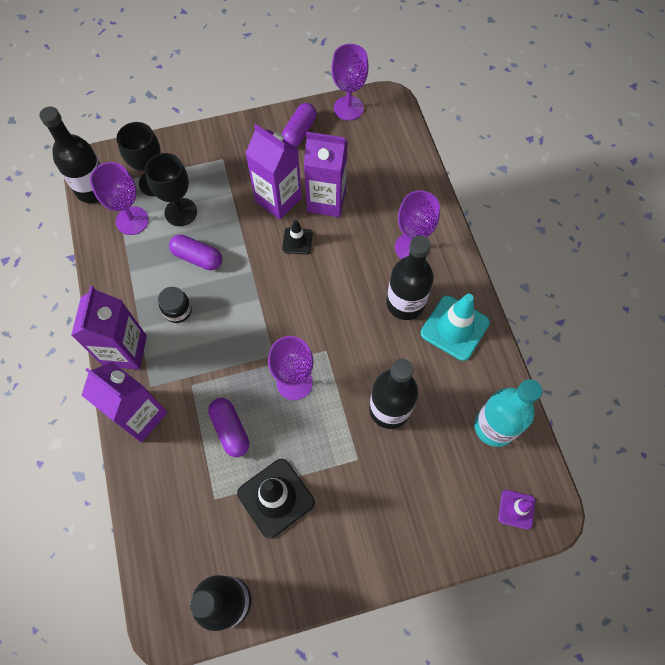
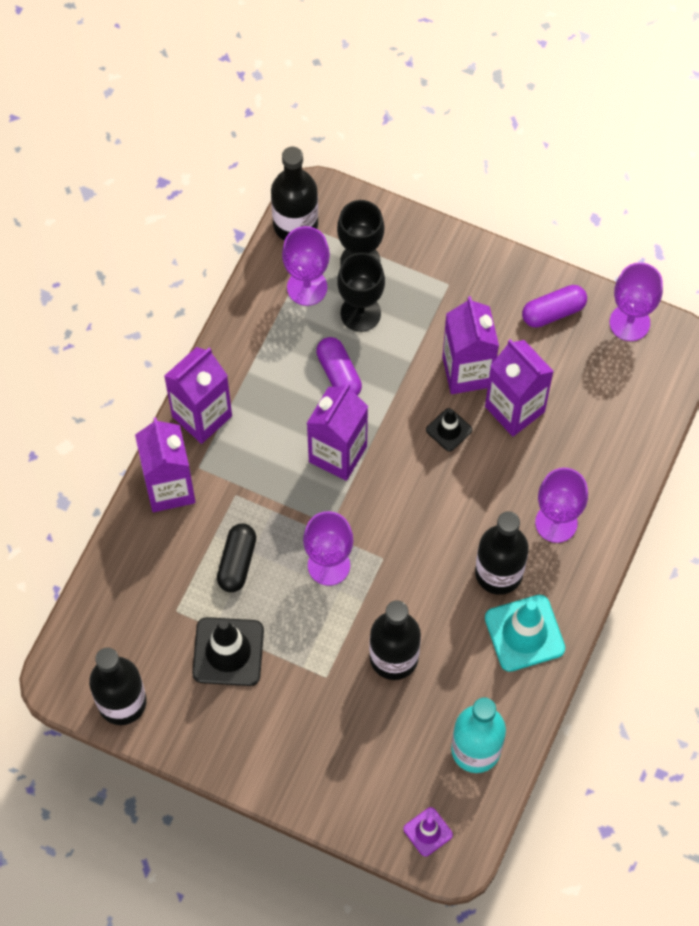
camera: 40 degrees right, 0 degrees up
black jar [158,287,192,323] -> none
purple capsule [208,398,249,457] -> black capsule [217,523,256,592]
none -> purple carton [307,383,368,481]

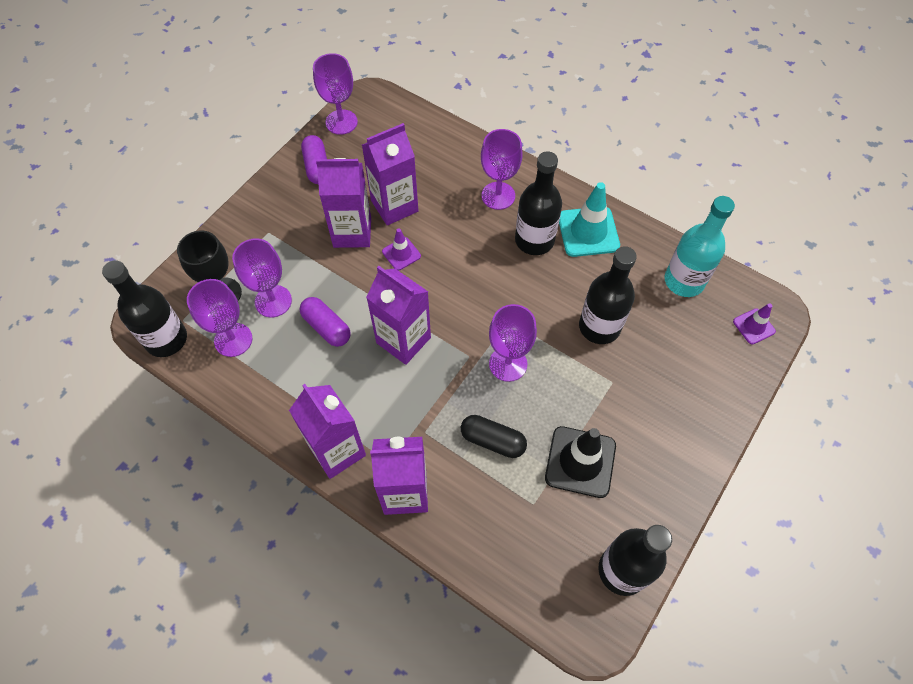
camera: 80 degrees left, 5 degrees down
purple capsule [316,337,362,396] -> purple capsule turned 60 degrees clockwise [300,297,351,347]
black goblet [337,253,385,332] -> purple goblet [232,238,292,317]
black traffic cone [426,408,472,452] -> purple traffic cone [382,228,421,271]

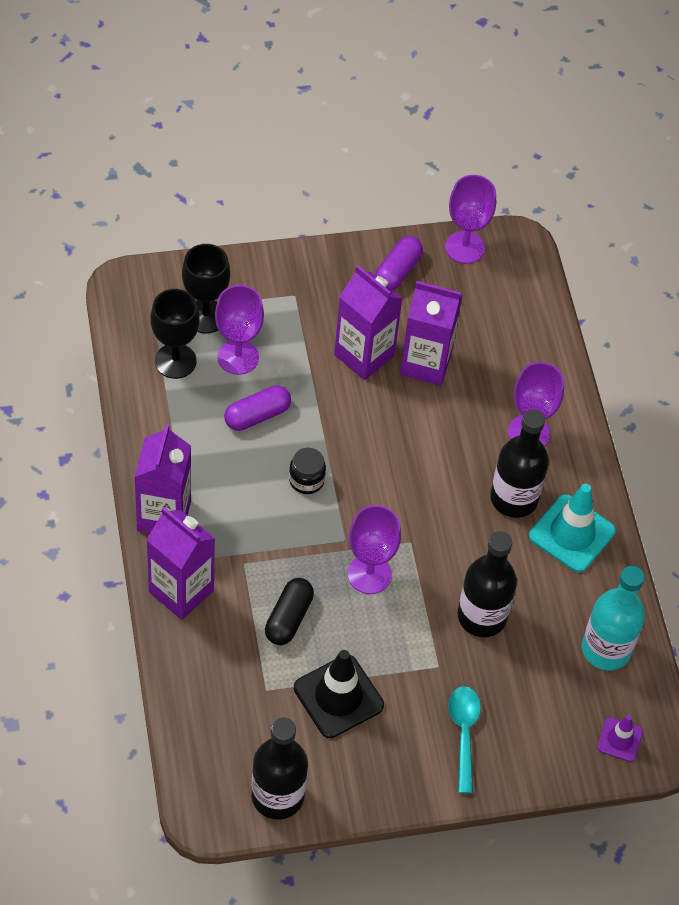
camera: 40 degrees right, 5 degrees down
black bottle [102,260,187,357] -> none
purple goblet [187,279,252,357] -> black goblet [151,289,200,379]
purple capsule [300,297,351,347] -> purple capsule turned 60 degrees clockwise [224,385,291,431]
purple carton [366,266,431,365] -> black jar [289,448,326,494]
purple traffic cone [382,228,421,271] -> none
black capsule [461,415,527,458] -> black capsule turned 45 degrees clockwise [265,578,314,645]
none -> turquoise spoon [448,686,481,794]

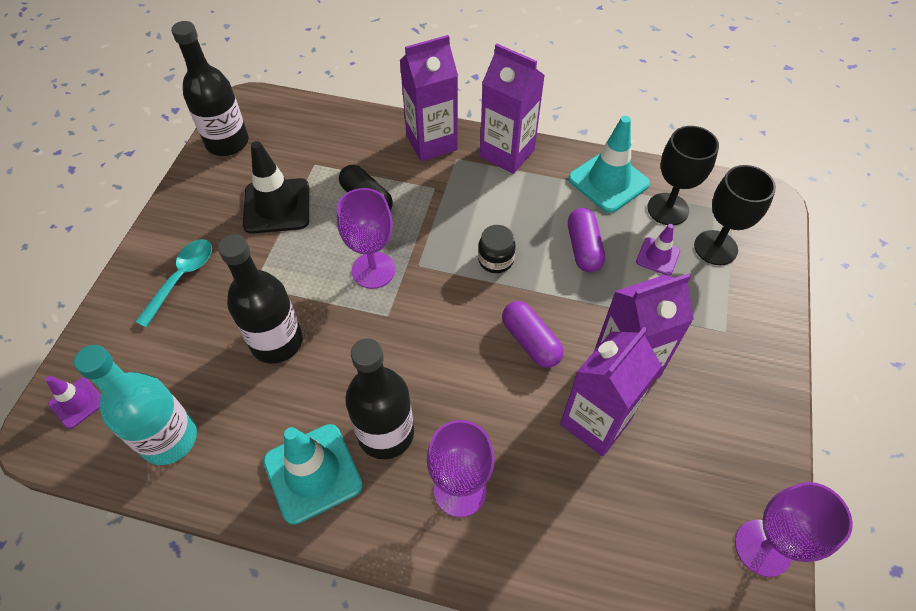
camera: 120 degrees right, 0 degrees up
purple goblet [215,285,264,375] -> purple traffic cone [636,224,680,276]
purple capsule [375,236,423,290] -> purple capsule moved to [502,301,563,368]
turquoise spoon [448,686,481,794] -> turquoise spoon turned 90 degrees counterclockwise [135,239,212,327]
none -> turquoise traffic cone [568,116,650,213]

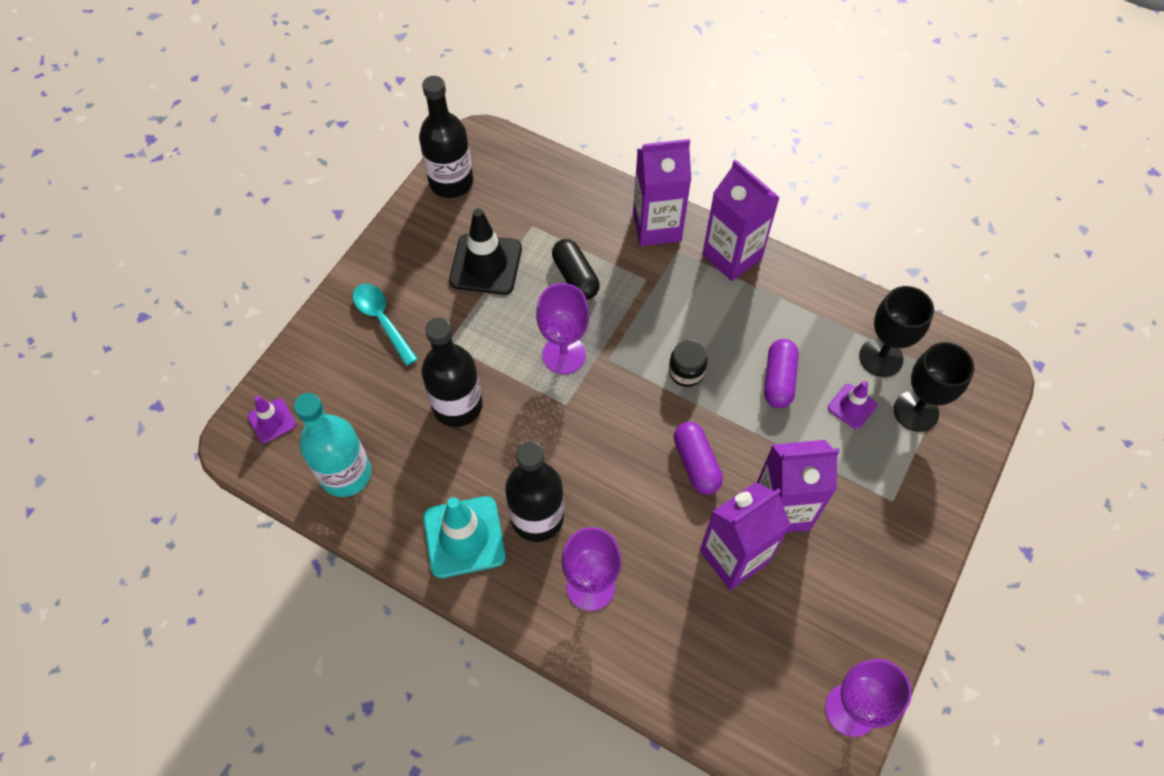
camera: 15 degrees right, 5 degrees up
turquoise spoon [135,239,212,327] -> turquoise spoon turned 75 degrees counterclockwise [353,283,418,366]
turquoise traffic cone [568,116,650,213] -> none

